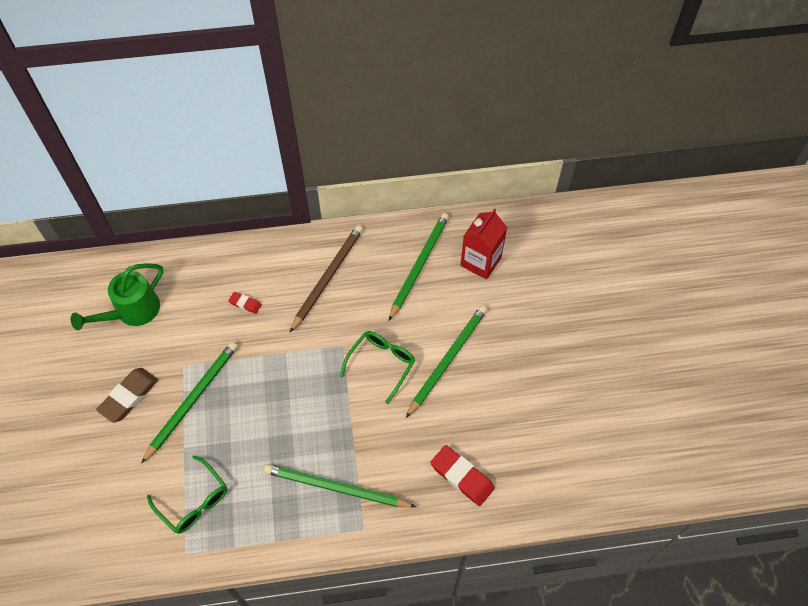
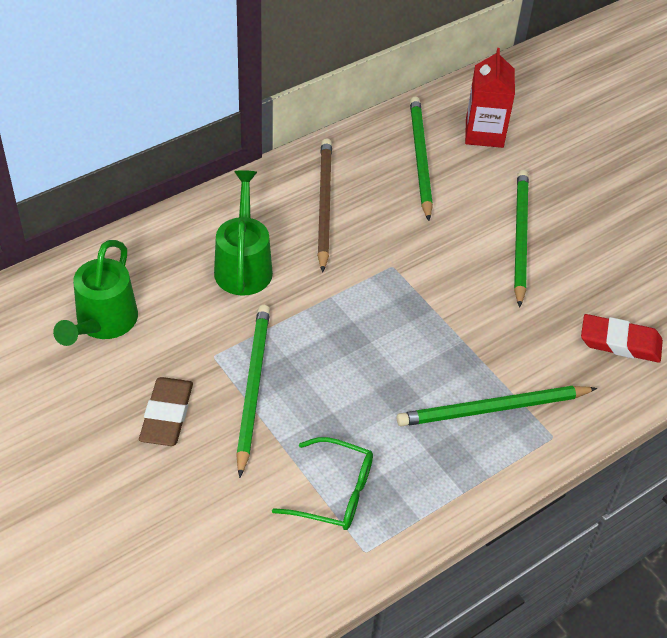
camera: 30 degrees left, 10 degrees down
red eraser [228,292,262,314] -> green watering can [214,170,273,296]
green glasses [340,331,415,404] -> none

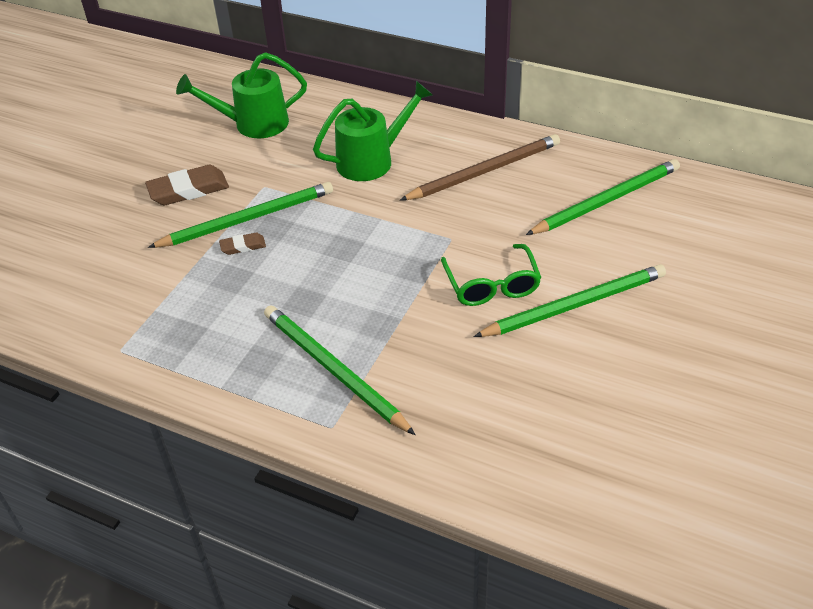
camera: 65 degrees right, 5 degrees down
green glasses [272,437,373,530] -> green glasses moved to [441,244,542,306]
red carton [465,48,515,148] -> none
red eraser [581,314,663,363] -> none
none -> brown eraser [219,233,266,255]

